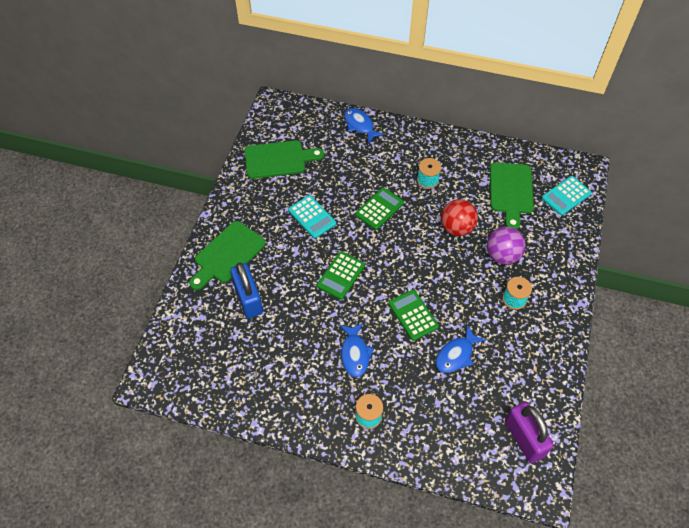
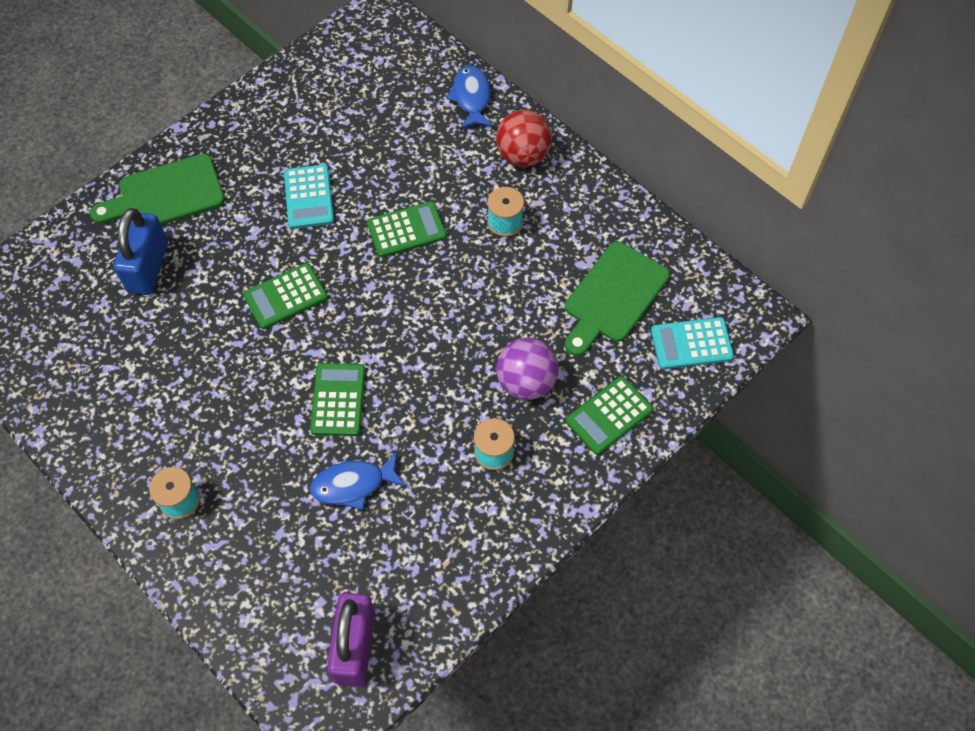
camera: 30 degrees right, 5 degrees up
green cutting board [244,140,324,179] -> none
blue fish [340,323,374,377] -> none
red ball [441,199,478,236] -> red ball moved to [496,110,552,167]
none -> green calculator [566,376,653,455]

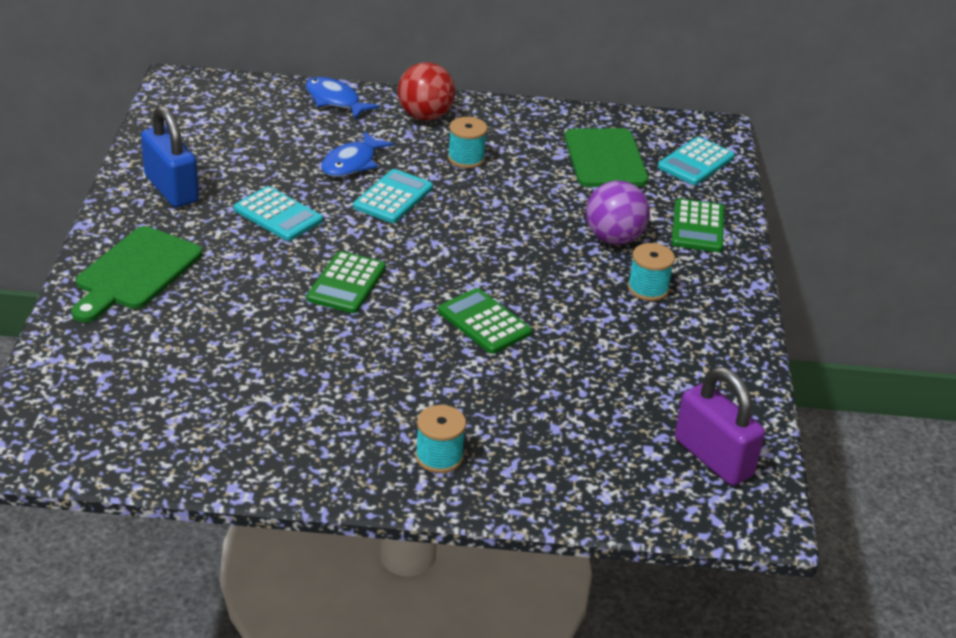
camera: 45 degrees left, 25 degrees down
blue padlock [114,208,168,295] -> blue padlock moved to [141,105,199,207]
blue fish [310,452,406,510] -> blue fish moved to [321,131,394,177]
green calculator [367,201,447,258] -> turquoise calculator [353,169,433,223]

